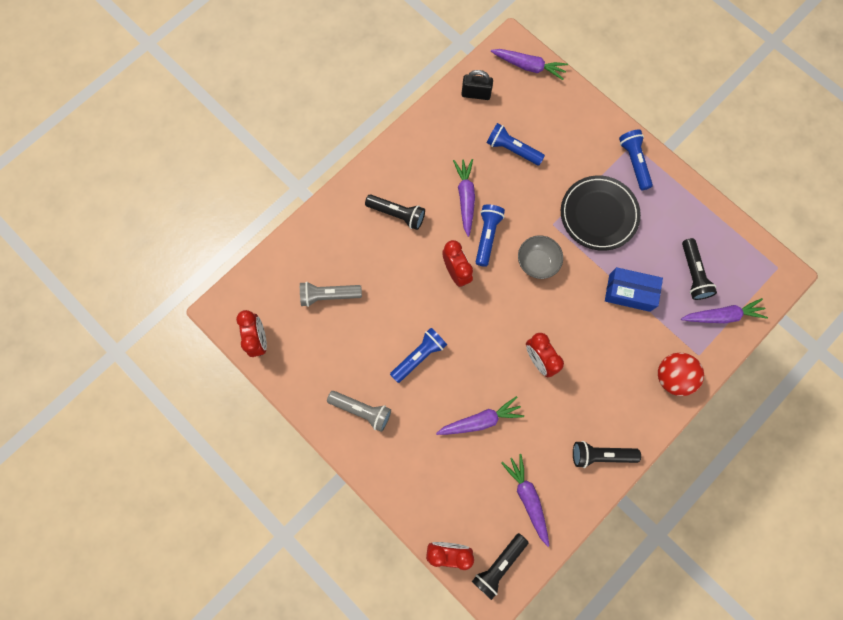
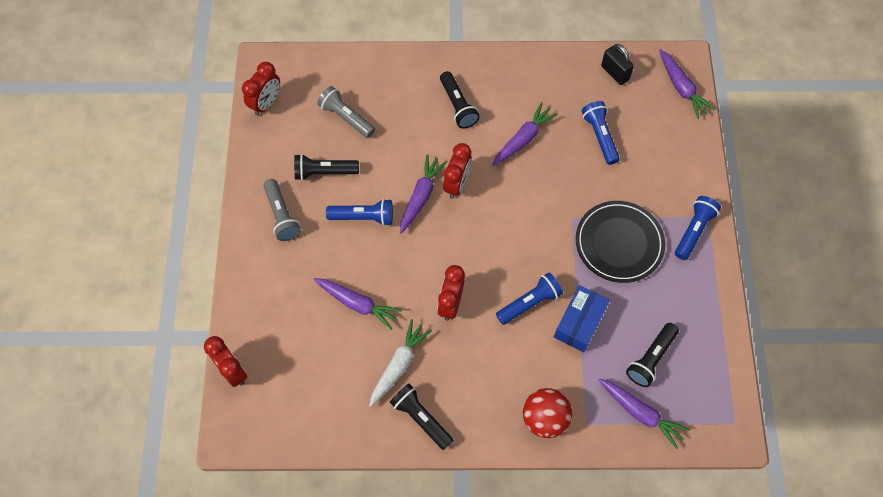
camera: 45 degrees right, 10 degrees down
black flashlight [472,533,529,600] -> black flashlight moved to [294,154,359,181]
blue flashlight [476,204,505,267] -> blue flashlight moved to [496,272,563,325]
purple carrot [501,454,549,547] -> purple carrot moved to [400,154,447,234]
grey bowl [518,235,563,279] -> none
blue box [605,267,663,312] -> blue box turned 60 degrees clockwise [554,285,610,353]
none -> white carrot [369,319,432,407]

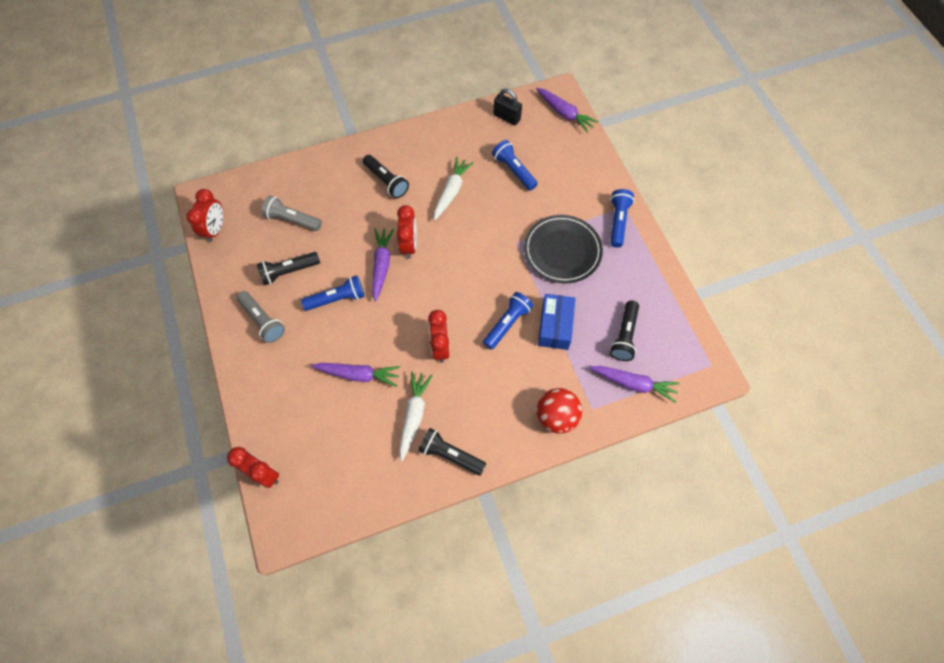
camera: 20 degrees left, 0 degrees up
purple carrot [492,102,558,166] -> white carrot [434,157,473,220]

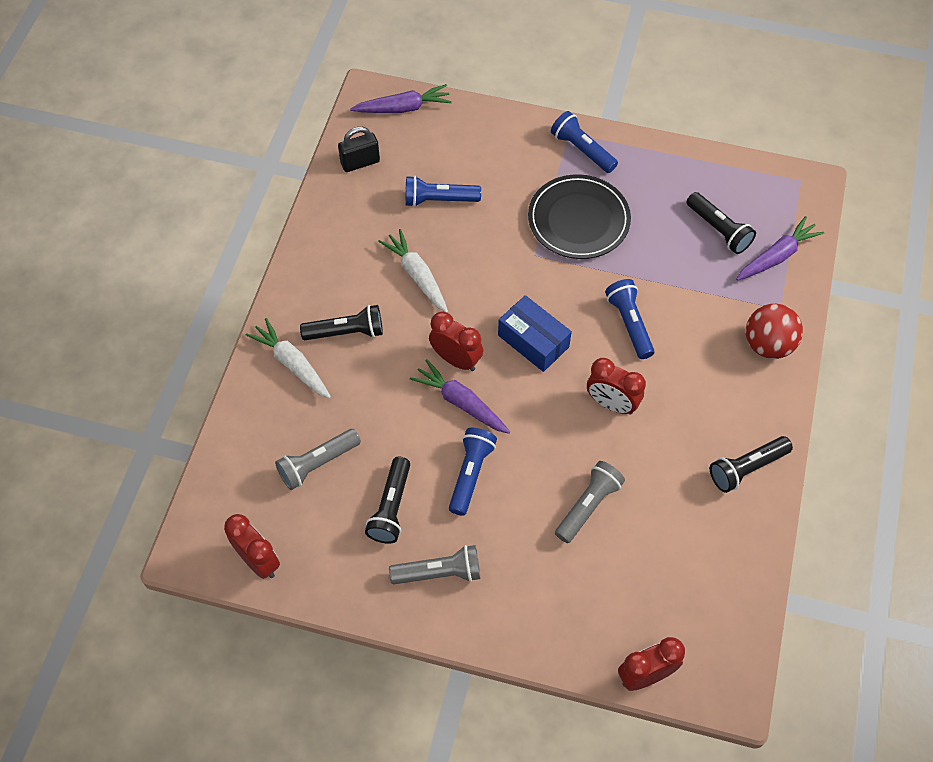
camera: 55 degrees left, 5 degrees down
purple carrot [311,363,400,387] -> grey flashlight [555,461,625,543]
white carrot [399,371,433,461] -> white carrot moved to [245,318,331,399]
blue box [538,294,576,350] -> blue box moved to [498,295,572,372]

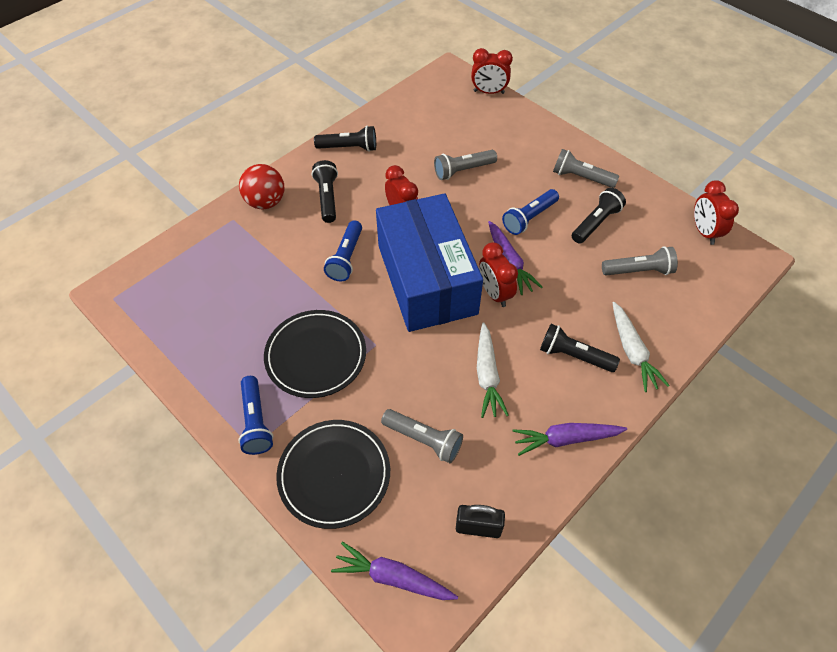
camera: 150 degrees left, 5 degrees down
blue flashlight [405,176,481,207] -> grey flashlight [381,409,463,463]
blue box [498,295,572,372] -> blue box [376,193,483,332], size x2.09
black flashlight [686,192,756,254] -> black flashlight moved to [312,160,338,223]
purple carrot [736,216,824,280] -> purple carrot moved to [512,423,627,456]
none -> black plate [276,420,390,529]

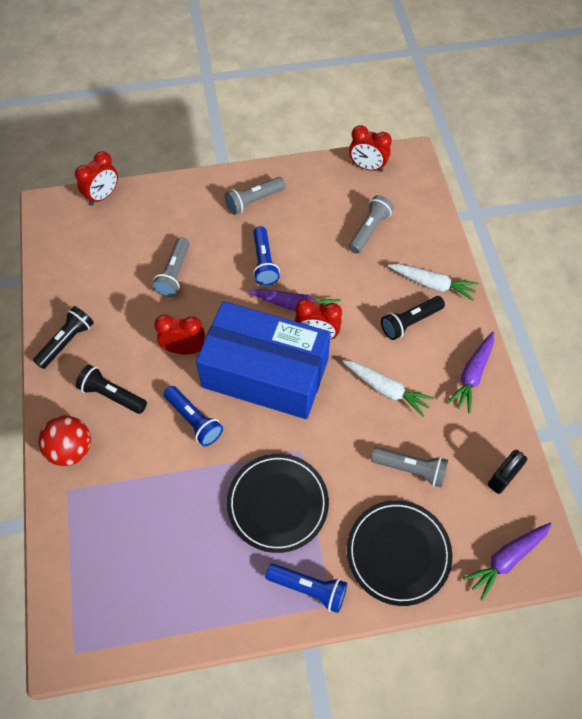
camera: 55 degrees left, 5 degrees up
grey flashlight [381,409,463,463] -> grey flashlight turned 45 degrees clockwise [371,447,448,488]
black flashlight [572,188,626,244] -> none

